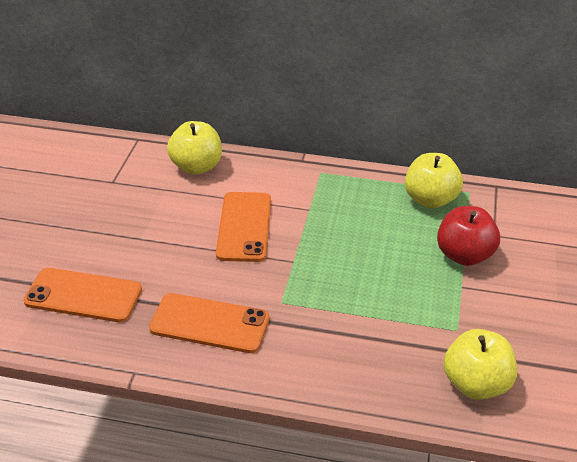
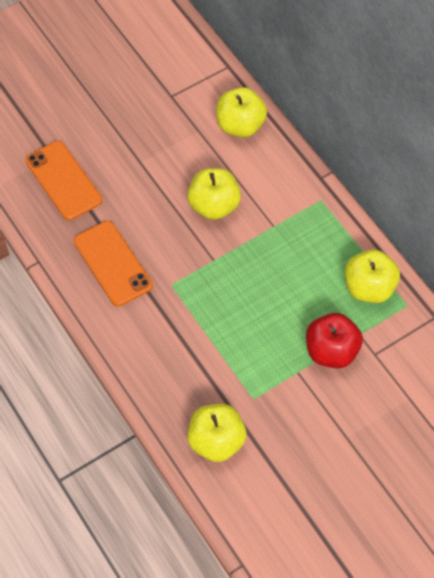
camera: 45 degrees right, 20 degrees up
orange phone [216,192,271,262] -> yellow apple [187,168,241,220]

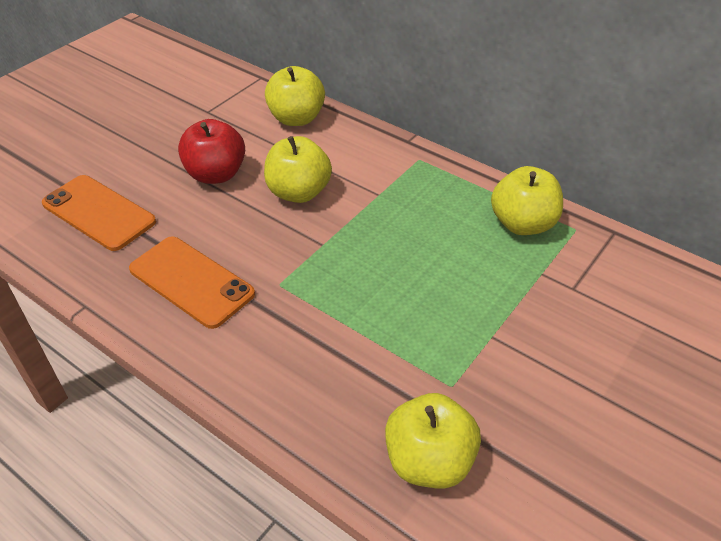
camera: 20 degrees left, 15 degrees down
red apple [306,313,363,368] -> red apple moved to [178,119,245,184]

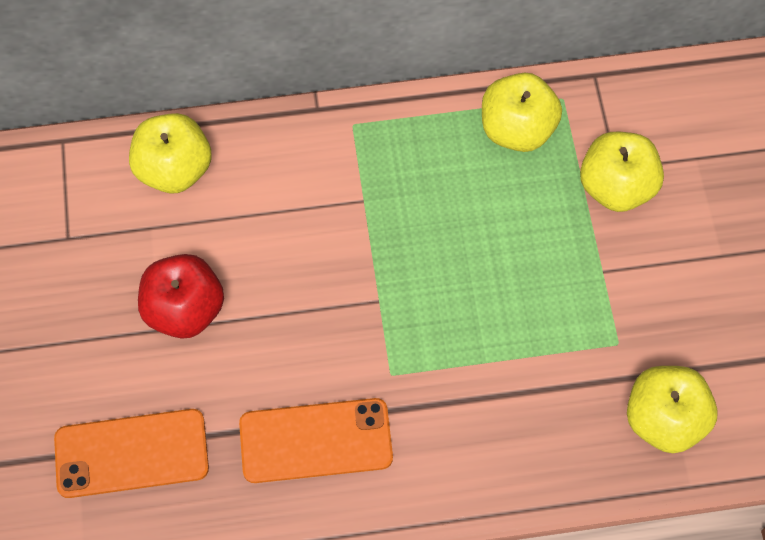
camera: 45 degrees left, 20 degrees up
yellow apple [264,136,332,203] -> yellow apple moved to [580,132,664,212]

